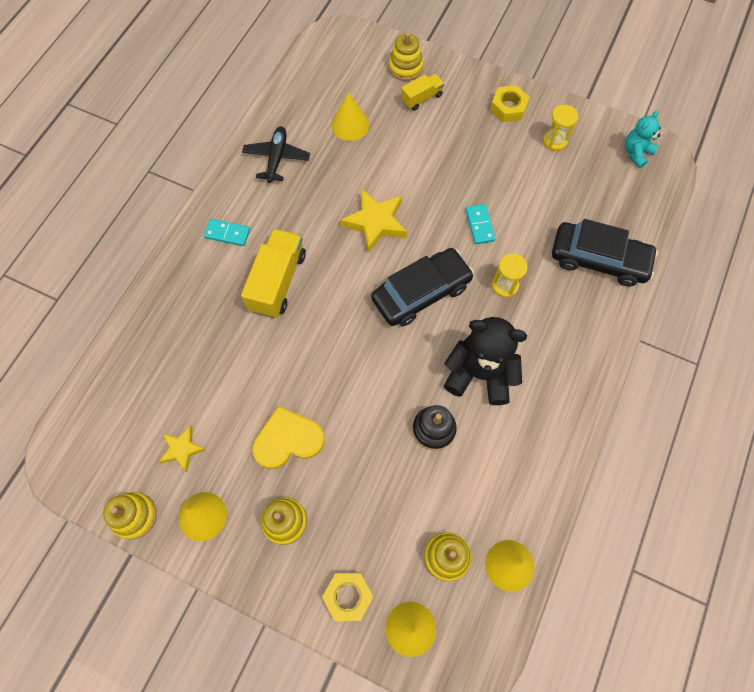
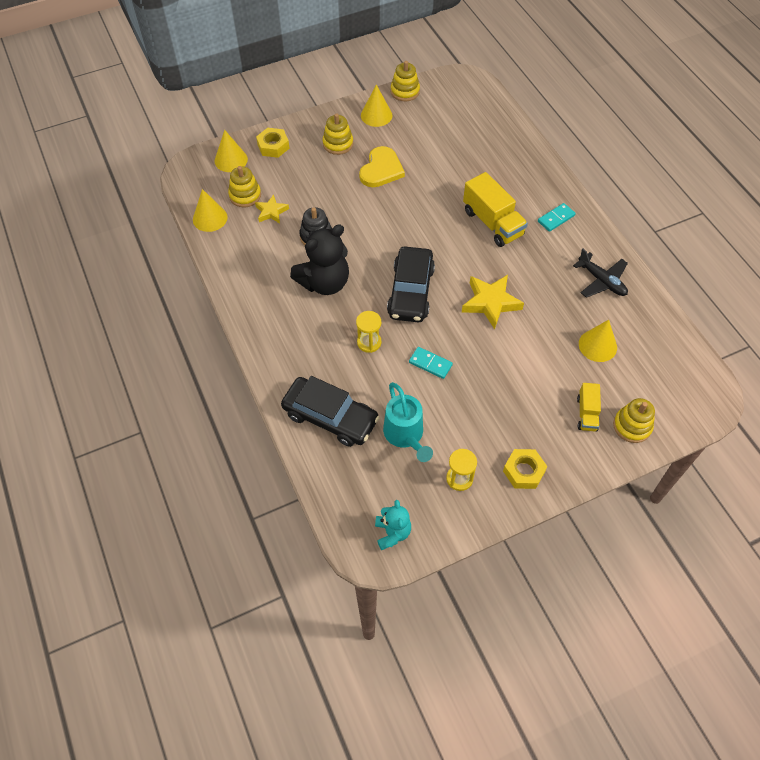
camera: 130 degrees right, 10 degrees down
yellow star [159,426,206,472] -> yellow star moved to [255,194,289,223]
black car [552,219,658,286] -> black car turned 120 degrees counterclockwise [281,376,380,447]
none -> turquoise watering can [383,382,433,462]

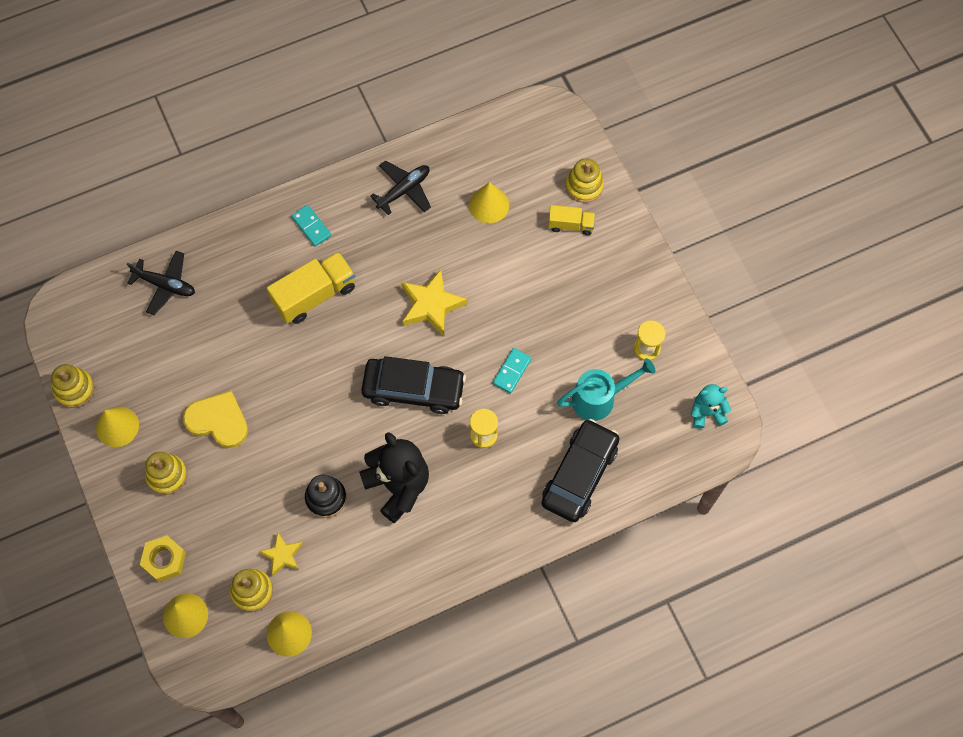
camera: 90 degrees left, 10 degrees up
yellow nut [503,449,547,489] -> none
none -> black plane [127,251,195,315]

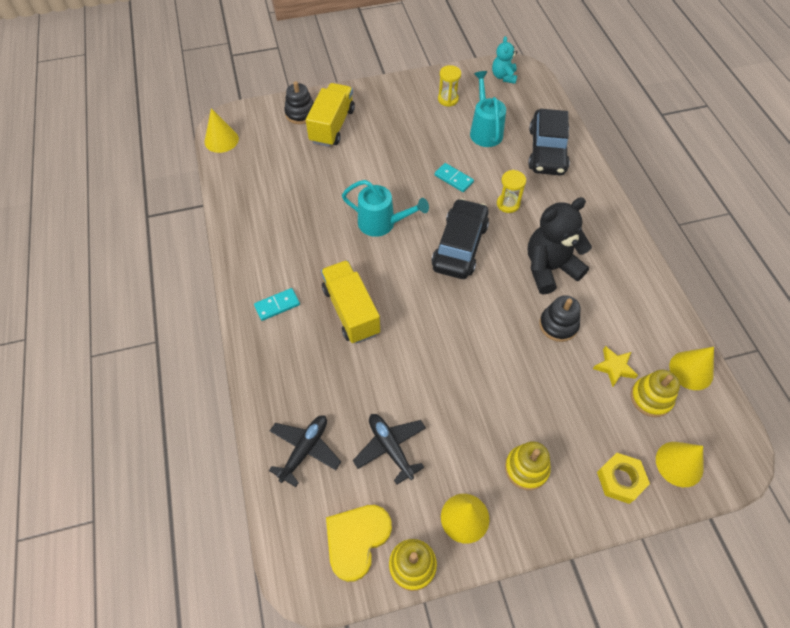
camera: 80 degrees left, 10 degrees down
yellow heart [183,391,248,448] -> yellow heart moved to [326,505,392,582]
black plane [370,160,431,215] -> black plane moved to [353,414,426,485]
yellow star [401,269,467,336] -> turquoise watering can [342,180,429,237]
yellow cone [469,182,509,223] -> yellow cone moved to [205,108,239,153]
black car [541,419,620,522] -> black car turned 120 degrees counterclockwise [528,109,570,175]
yellow truck [548,205,595,235] -> yellow truck [306,83,355,147], size x1.78
yellow stacking toy [566,158,604,203] -> black stacking toy [284,81,314,124]

